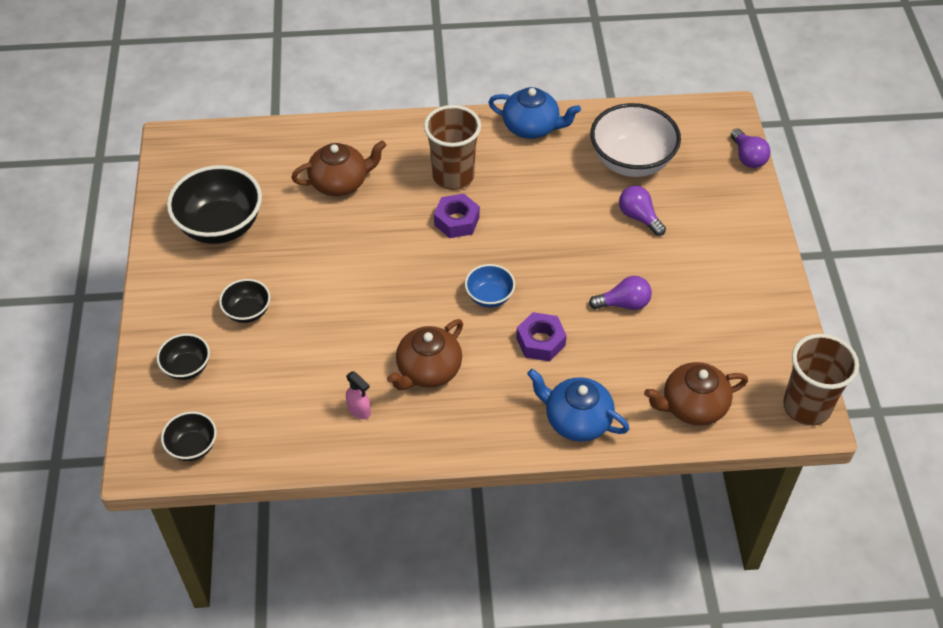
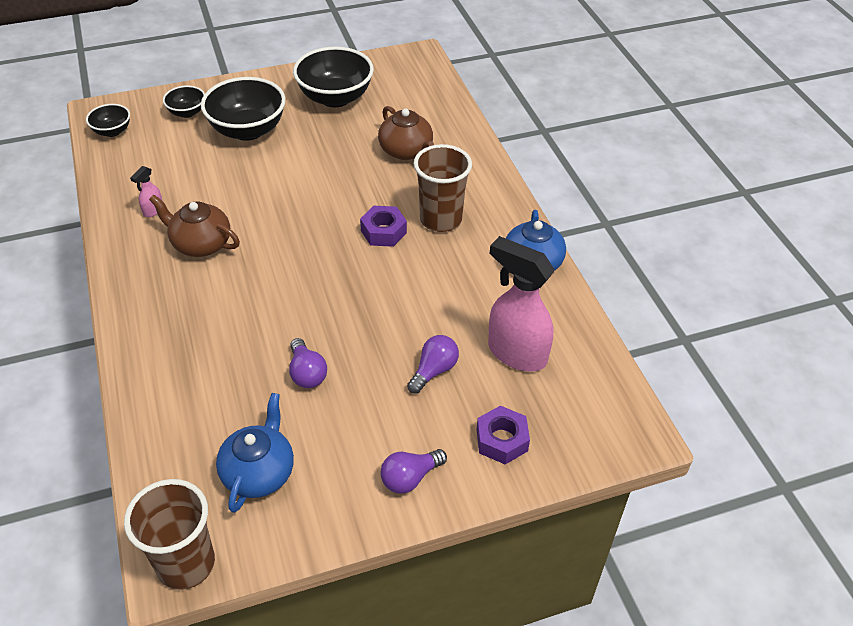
camera: 75 degrees right, 5 degrees down
black bowl [219,279,271,323] -> black bowl [201,77,286,141], size x1.92
blue bowl [465,264,515,307] -> none
purple nut [516,312,567,361] -> purple nut moved to [477,406,530,464]
blue teapot [527,369,630,442] -> blue teapot moved to [216,393,294,513]
white bowl [590,103,681,177] -> pink spray bottle [488,236,555,372]
brown teapot [644,362,748,425] -> none
purple light bulb [731,129,771,168] -> purple light bulb moved to [380,449,447,494]

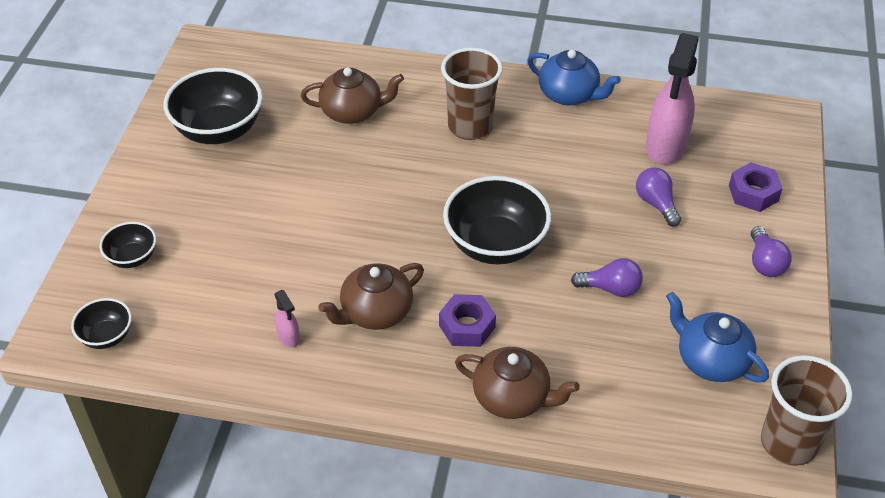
camera: 60 degrees left, 0 degrees up
black bowl [201,77,286,141] -> black bowl moved to [443,176,551,265]
purple nut [360,206,407,247] -> purple nut moved to [439,294,496,347]
pink spray bottle [488,236,555,372] -> pink spray bottle turned 45 degrees counterclockwise [646,33,699,164]
none -> brown teapot [455,347,580,419]

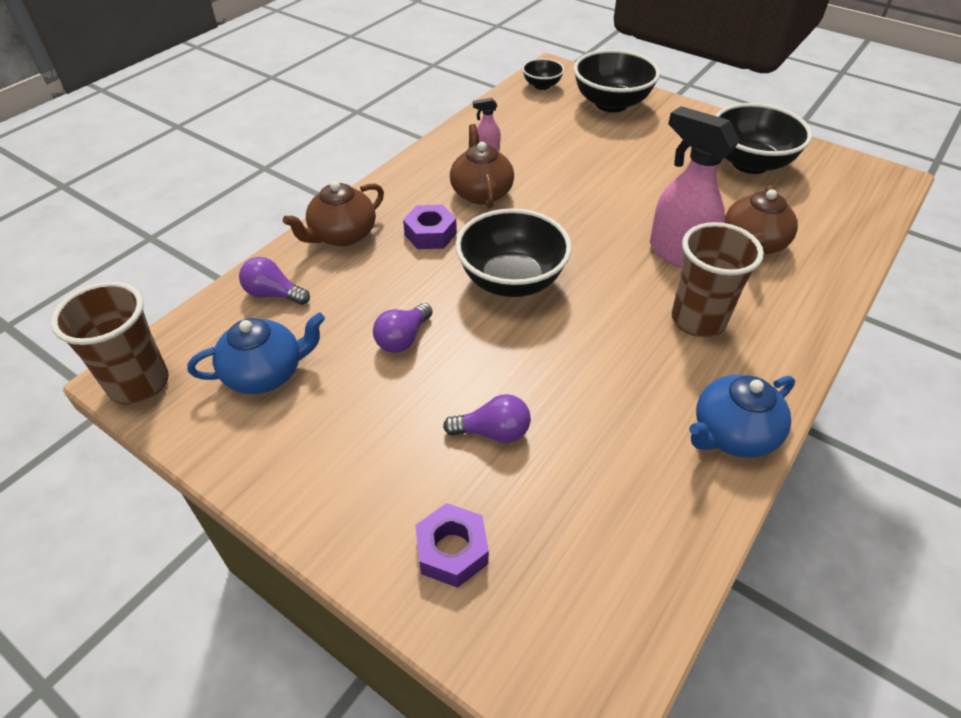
camera: 115 degrees right, 0 degrees up
black bowl [100,222,156,268] -> black bowl [574,49,660,112], size x1.92
pink spray bottle [646,33,699,164] -> pink spray bottle moved to [650,106,740,268]
purple light bulb [751,226,792,277] -> purple light bulb moved to [239,257,310,305]

